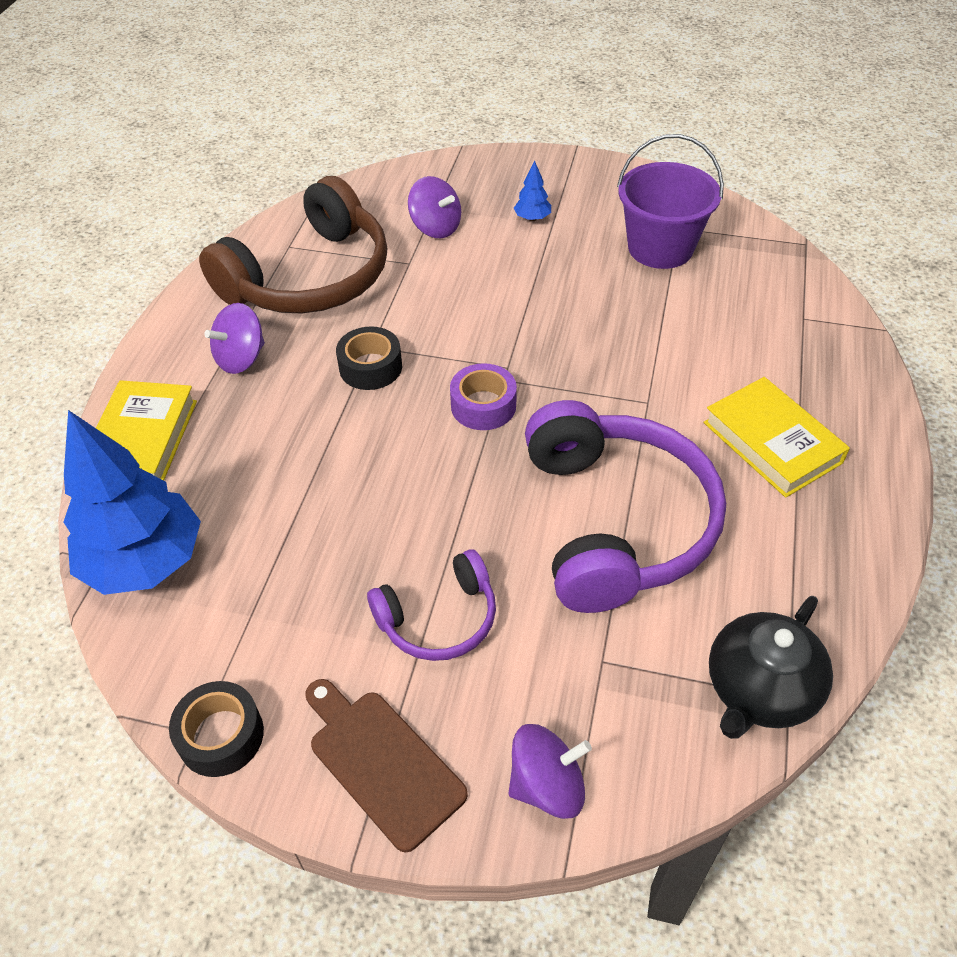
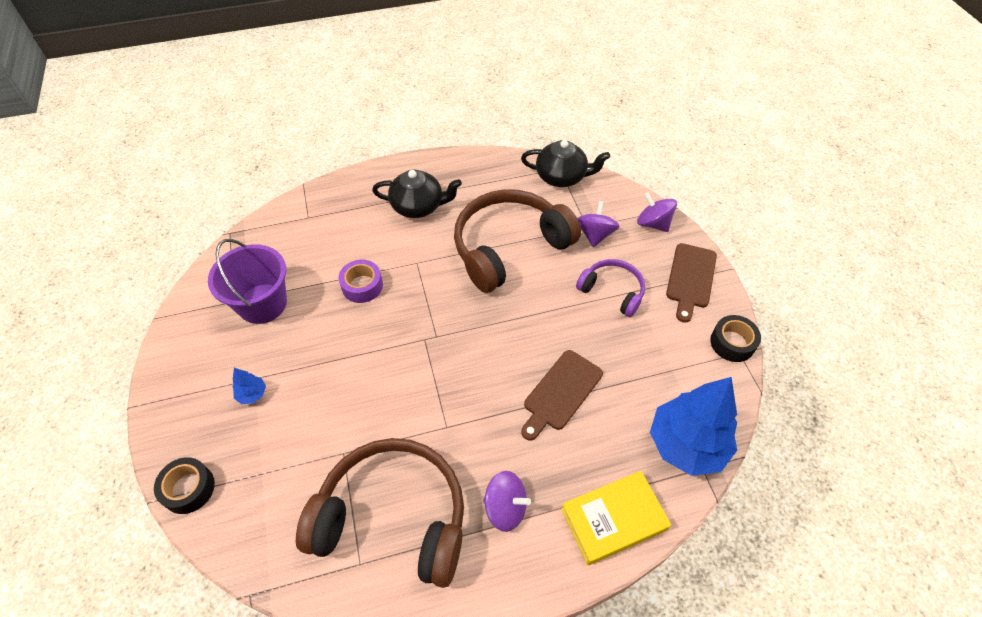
camera: 120 degrees left, 5 degrees up
black tape [336,326,402,390] -> black tape moved to [154,457,215,514]
purple spinning top [408,176,461,238] -> purple spinning top moved to [577,201,620,247]
purple tape [450,363,517,430] -> purple tape moved to [338,260,383,303]
purple headphones [525,400,726,613] -> brown headphones [454,189,581,293]
yellow book [703,377,850,498] -> black teapot [372,169,462,218]
none -> brown cutting board [521,350,603,441]

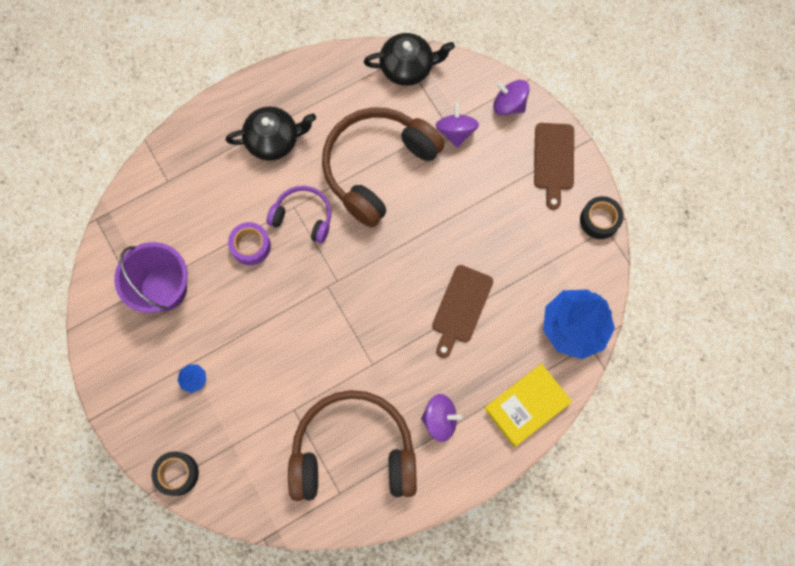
camera: 15 degrees left, 20 degrees up
purple headphones [576,259,645,317] -> purple headphones moved to [267,186,331,244]

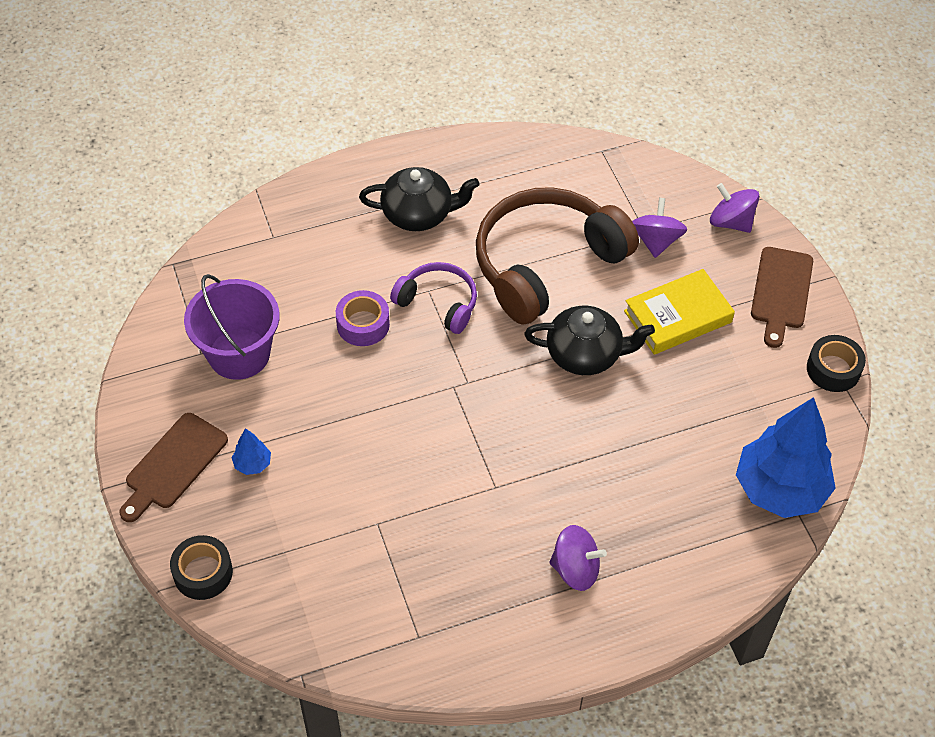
camera: 10 degrees right, 20 degrees down
brown headphones [288,390,417,501] -> none
black teapot [363,33,455,86] -> black teapot moved to [524,306,655,375]
brown cutting board [432,265,493,358] -> brown cutting board moved to [119,413,228,522]
yellow book [484,363,572,447] -> yellow book moved to [624,269,735,355]

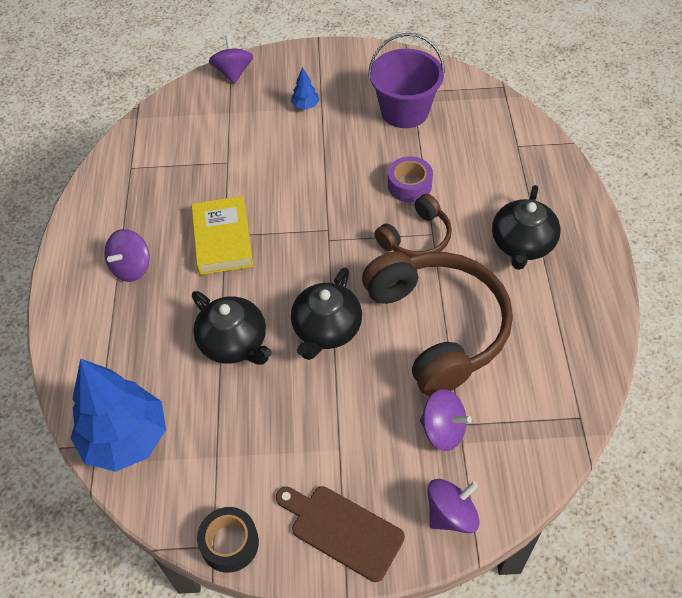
camera: 110 degrees right, 0 degrees up
brown cutting board [119,413,228,522] -> none
black tape [170,535,233,600] -> purple spinning top [209,35,253,84]
purple headphones [390,262,477,334] -> brown headphones [374,194,452,257]
yellow book [624,269,735,355] -> yellow book moved to [191,196,253,275]
none -> black teapot [192,291,272,365]

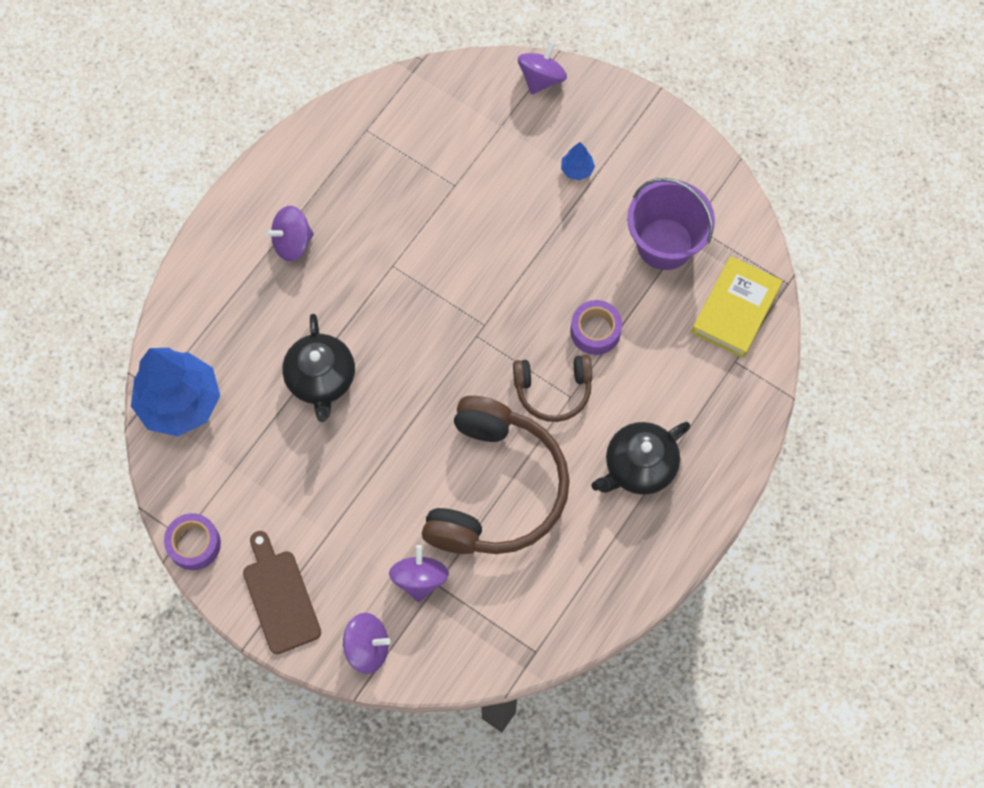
camera: 35 degrees right, 15 degrees up
yellow book [191,196,253,275] -> yellow book moved to [692,256,783,358]
black tape [197,507,259,573] -> purple tape [164,513,221,570]
black teapot [291,267,362,360] -> none
purple spinning top [420,389,472,451] -> purple spinning top turned 150 degrees counterclockwise [389,545,449,602]

